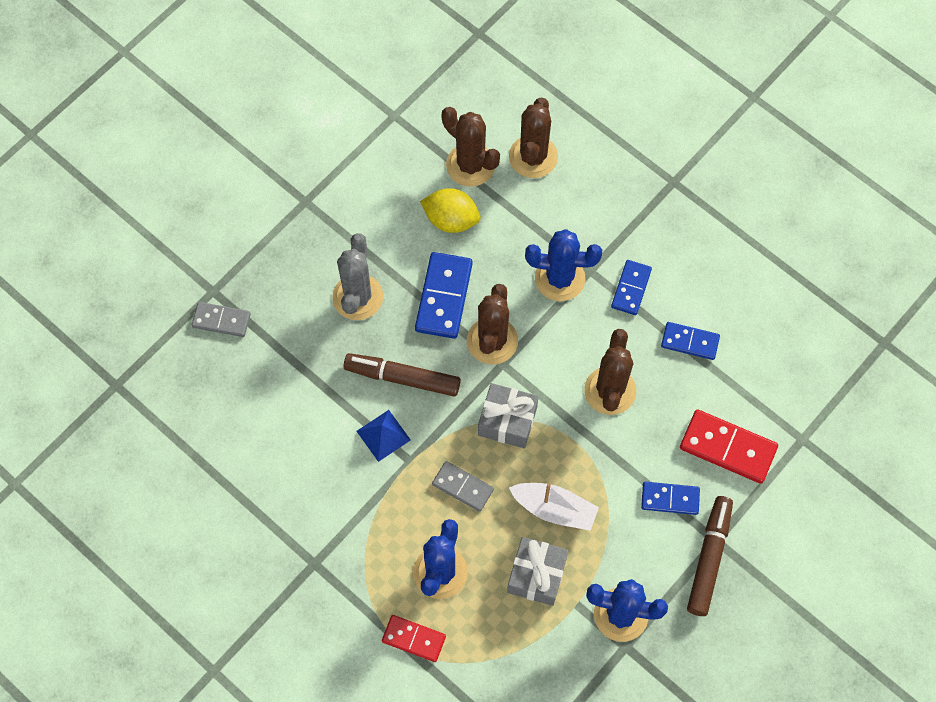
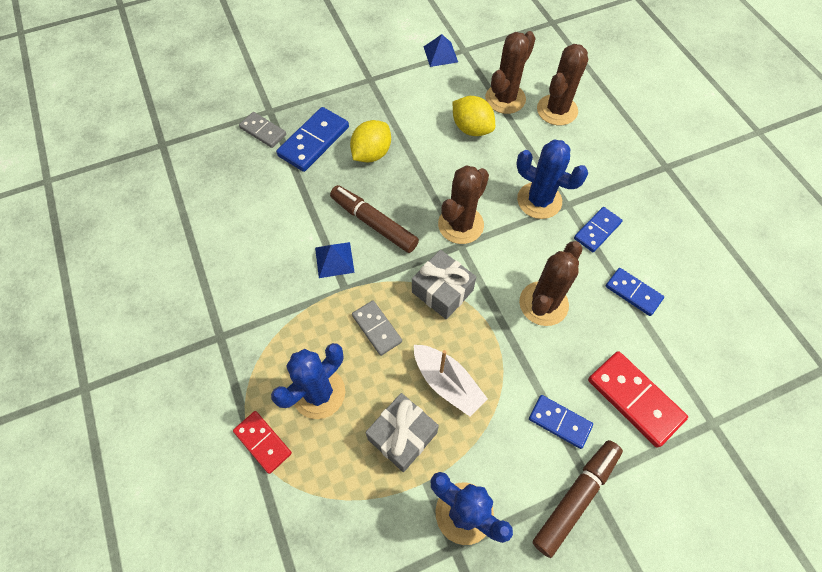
camera: 25 degrees right, 5 degrees down
grey cactus [332,233,383,320] -> yellow lemon [350,120,391,162]
blue domino [415,252,473,339] -> blue domino moved to [276,107,349,172]
brown cactus [442,107,500,187] -> brown cactus turned 60 degrees clockwise [485,31,536,114]
none -> blue pyramid [424,34,458,67]

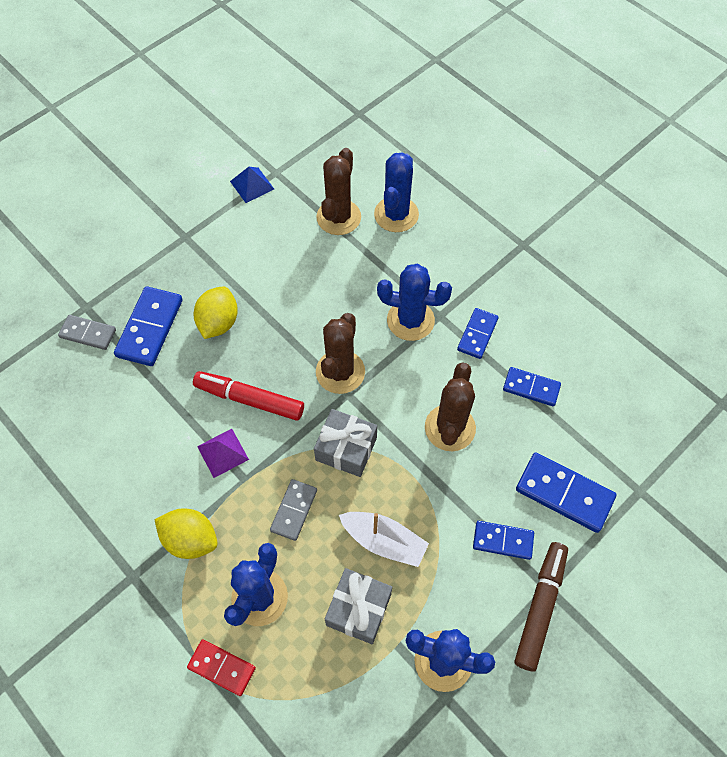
camera: 20 degrees left, 0 degrees up
blue pyramid [315,242,355,278] -> purple pyramid [197,429,249,478]
brown marker [330,185,419,253] -> red marker [193,371,304,421]
grey domino [352,300,402,356] -> grey domino turned 75 degrees clockwise [270,479,317,541]
yellow lemon [453,96,495,136] -> yellow lemon moved to [154,508,218,559]
brown cactus [537,44,588,125] -> blue cactus [374,152,419,232]
red domino [588,351,688,448] -> blue domino [516,453,616,533]

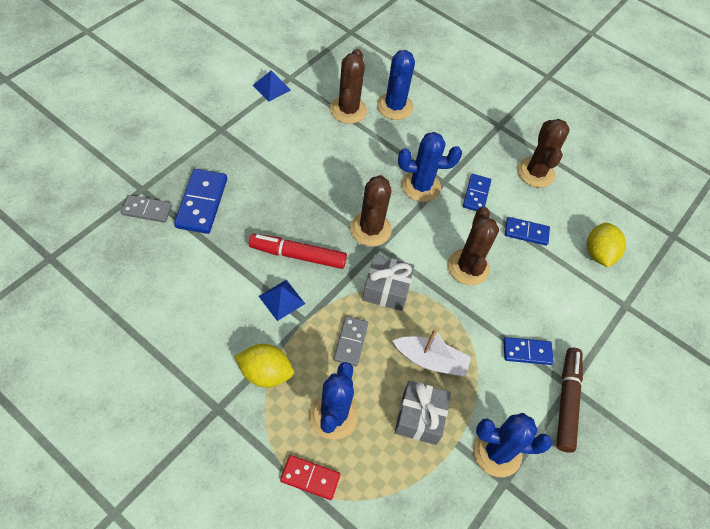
camera: 15 degrees left, 5 degrees down
yellow lemon [194,287,238,339] -> yellow lemon moved to [587,222,626,267]
purple pyramid [197,429,249,478] -> blue pyramid [259,280,305,321]
blue domino [516,453,616,533] -> none
none -> brown cactus [517,119,570,187]

